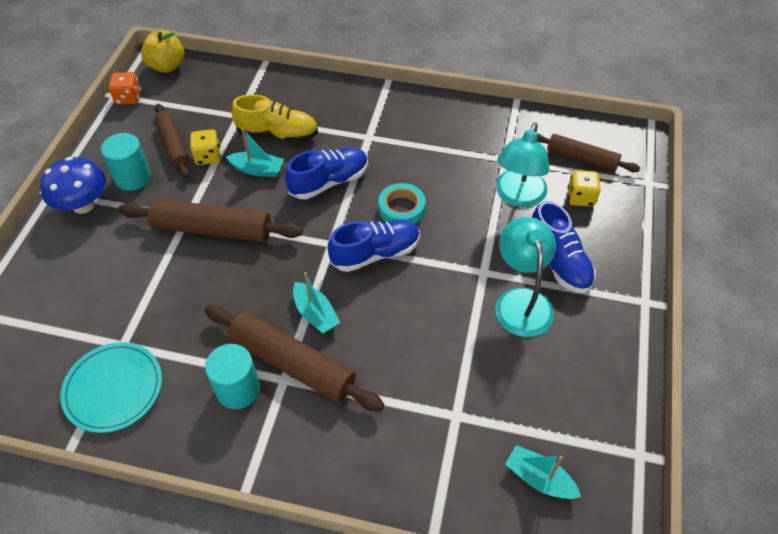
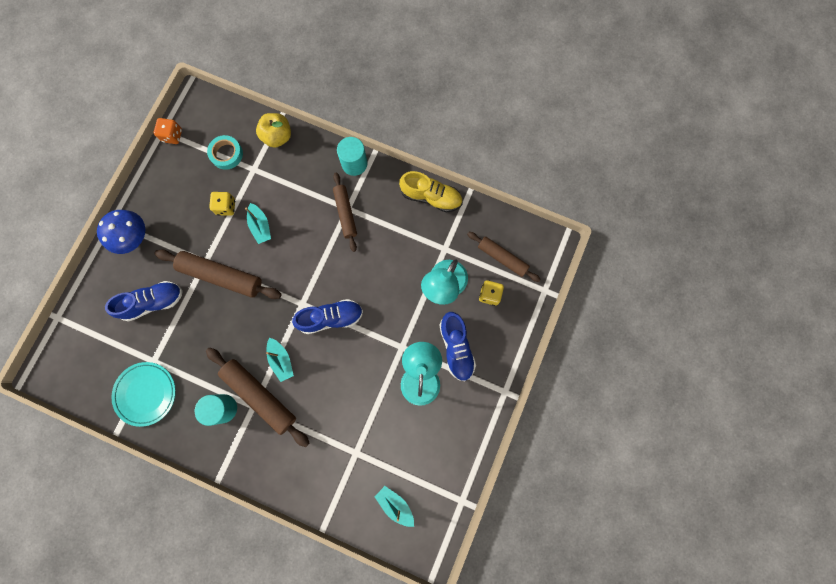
camera: 10 degrees right, 25 degrees up
turquoise cylinder [101,133,151,191] -> turquoise cylinder moved to [337,137,367,176]
yellow apple [141,31,184,73] -> yellow apple moved to [256,113,291,148]
brown rolling pin [154,103,190,178] -> brown rolling pin moved to [333,172,357,252]
turquoise boat [226,128,284,177] -> turquoise boat turned 45 degrees clockwise [245,203,271,244]
yellow shoe [232,94,318,143] -> yellow shoe moved to [399,171,462,212]
blue shoe [285,148,368,199] -> blue shoe moved to [105,281,183,322]
turquoise tape [378,183,426,224] -> turquoise tape moved to [207,135,243,170]

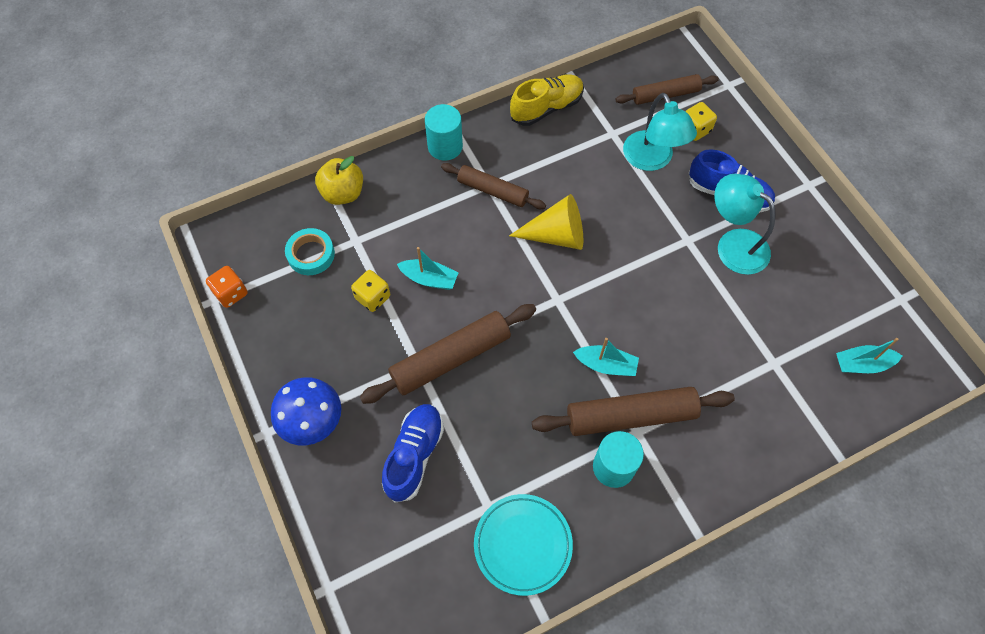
camera: 50 degrees left, 15 degrees down
blue shoe [292,299,363,334] -> none
none -> yellow cone [509,194,583,250]

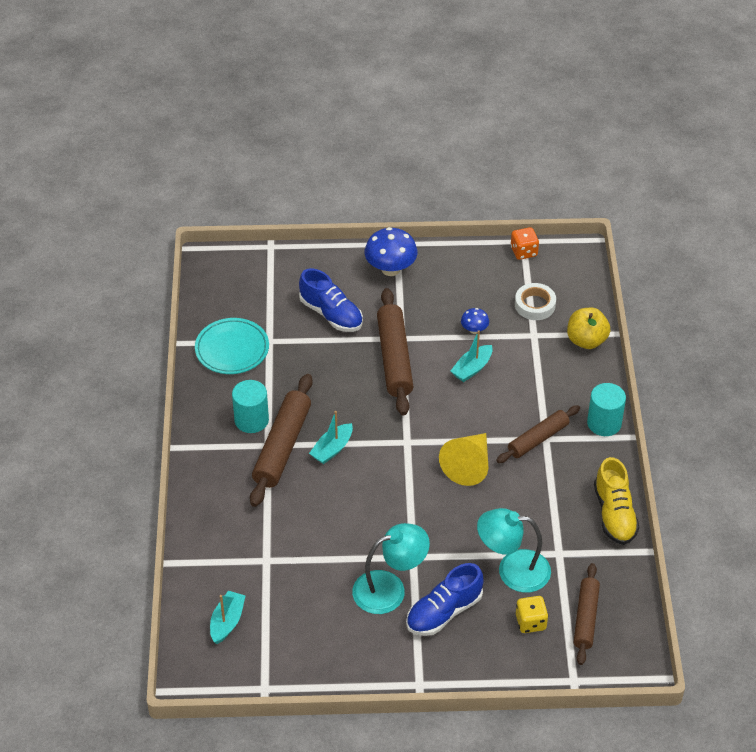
camera: 115 degrees right, 15 degrees down
turquoise tape [285,228,335,275] -> white tape [515,283,556,320]
yellow dice [351,270,390,312] -> blue mushroom [461,308,489,334]

